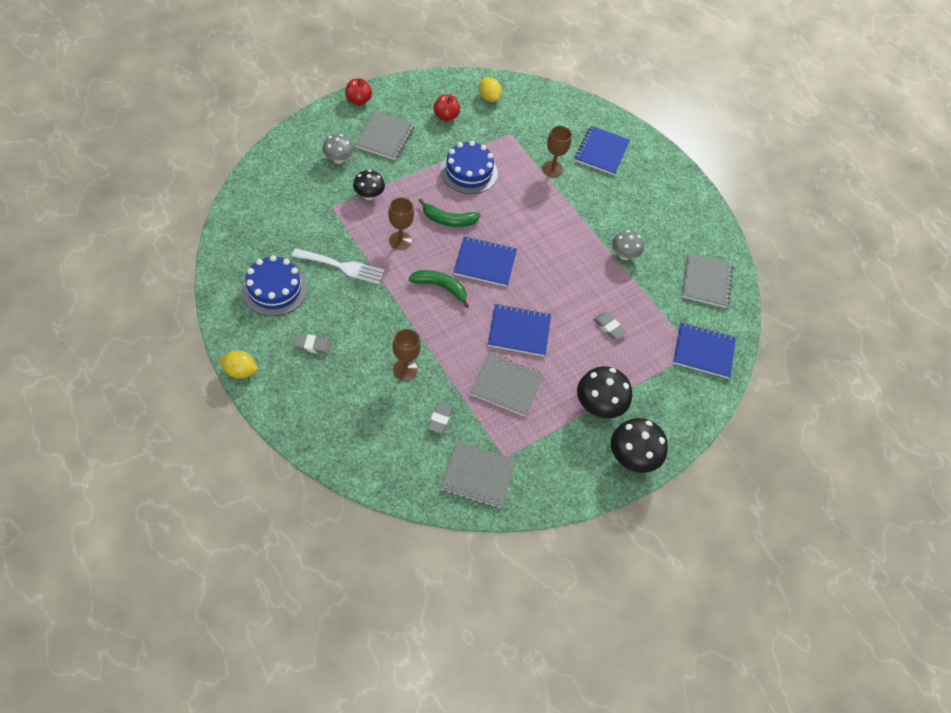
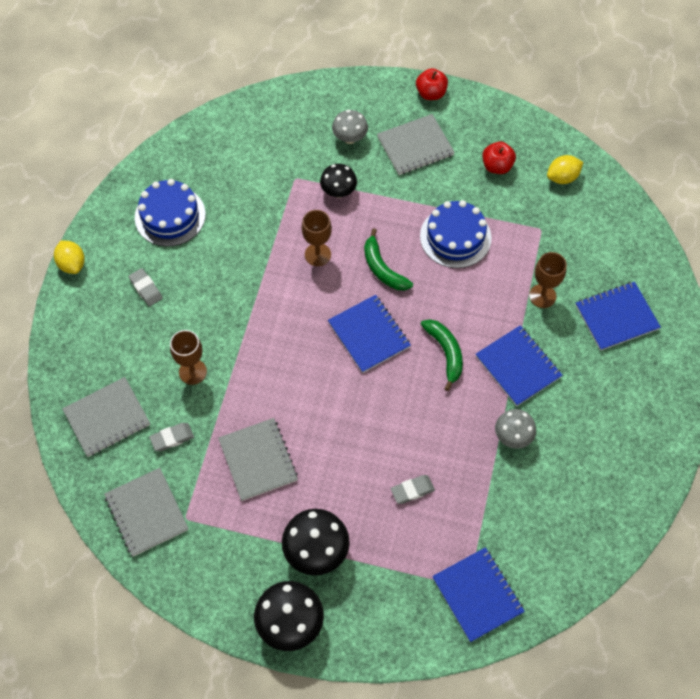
camera: 55 degrees right, 5 degrees up
white fork [292,248,384,284] -> none
green banana [408,270,469,308] -> green banana moved to [421,319,463,391]
yellow lemon [479,77,502,102] -> yellow lemon turned 45 degrees clockwise [547,155,583,184]
blue notebook [488,304,551,357] -> blue notebook moved to [476,325,563,406]
grey eraser [593,312,626,339] -> grey eraser turned 60 degrees clockwise [391,475,435,504]
grey notebook [681,253,733,308] -> grey notebook moved to [62,377,150,457]

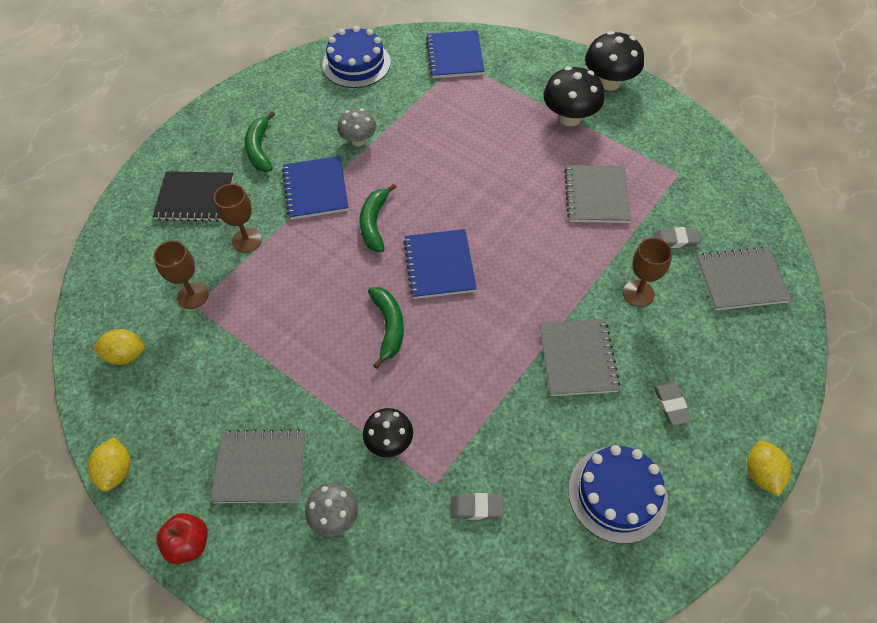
camera: 155 degrees left, 5 degrees down
grey notebook [104,468,189,557] -> grey notebook moved to [540,319,620,396]
brown goblet [302,210,332,266] -> brown goblet moved to [153,240,209,309]
grey eraser [391,475,435,504] -> grey eraser moved to [451,493,504,520]
blue cake [420,200,492,268] -> blue cake moved to [323,26,391,88]
red apple [482,142,516,174] -> none
blue notebook [576,282,661,351] -> black notebook [153,171,234,222]
none -> yellow lemon [87,437,131,492]
none -> green banana [245,112,275,172]

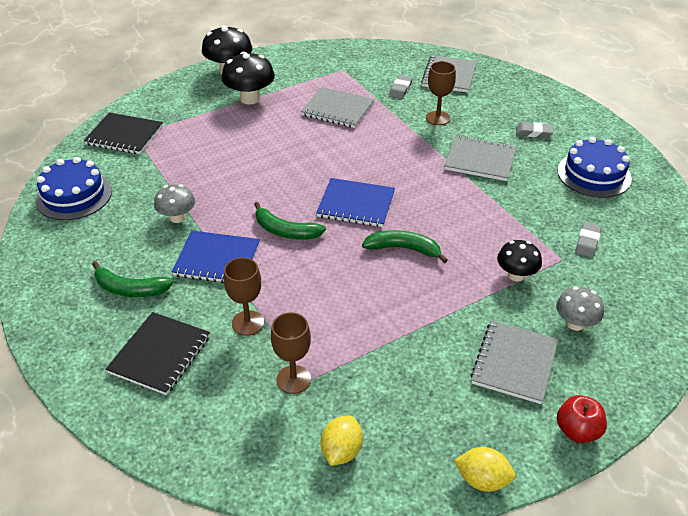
camera: 70 degrees left, 15 degrees down
blue notebook [426,30,485,78] -> black notebook [84,113,163,154]
yellow lemon [747,441,791,496] -> none

